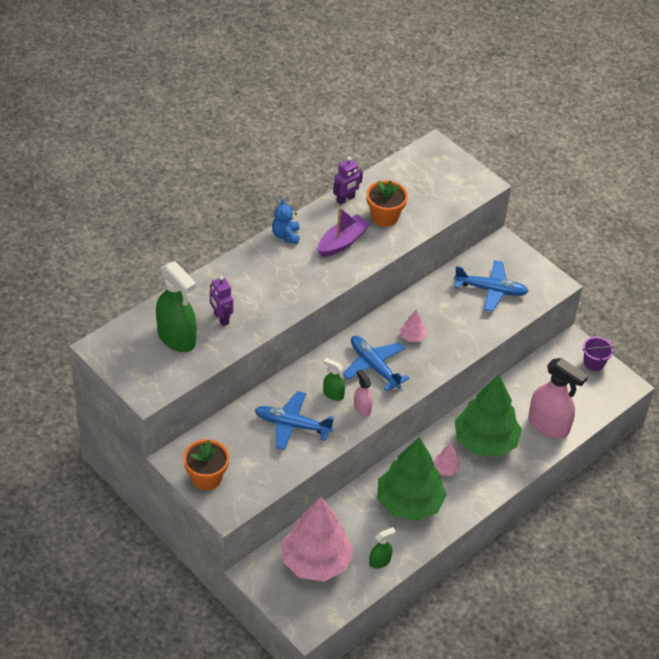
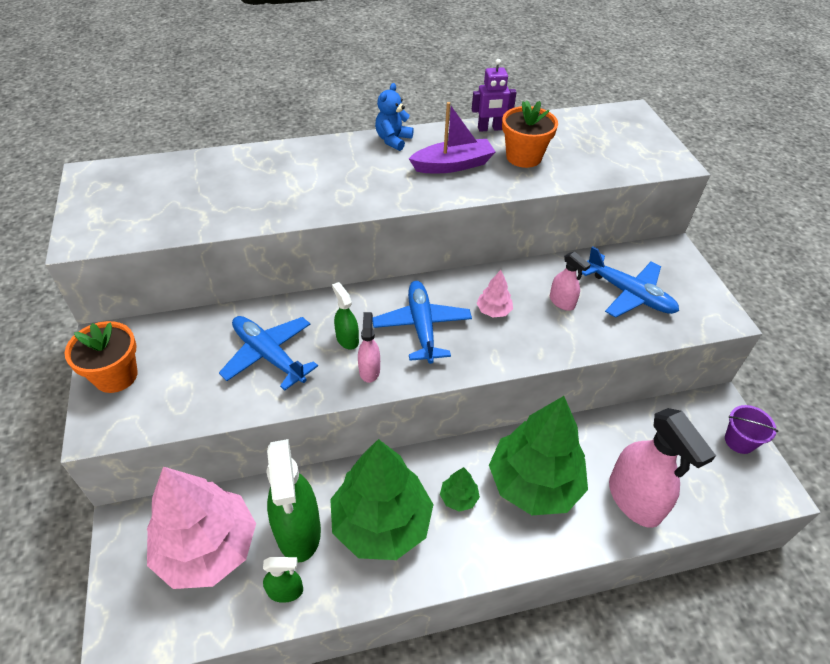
camera: 30 degrees right, 0 degrees up
green spray bottle [156,261,196,352] -> green spray bottle moved to [267,439,321,562]
purple robot [210,276,233,326] -> none
pink tree [434,444,460,476] -> green tree [440,467,480,512]
none -> pink spray bottle [550,252,591,311]

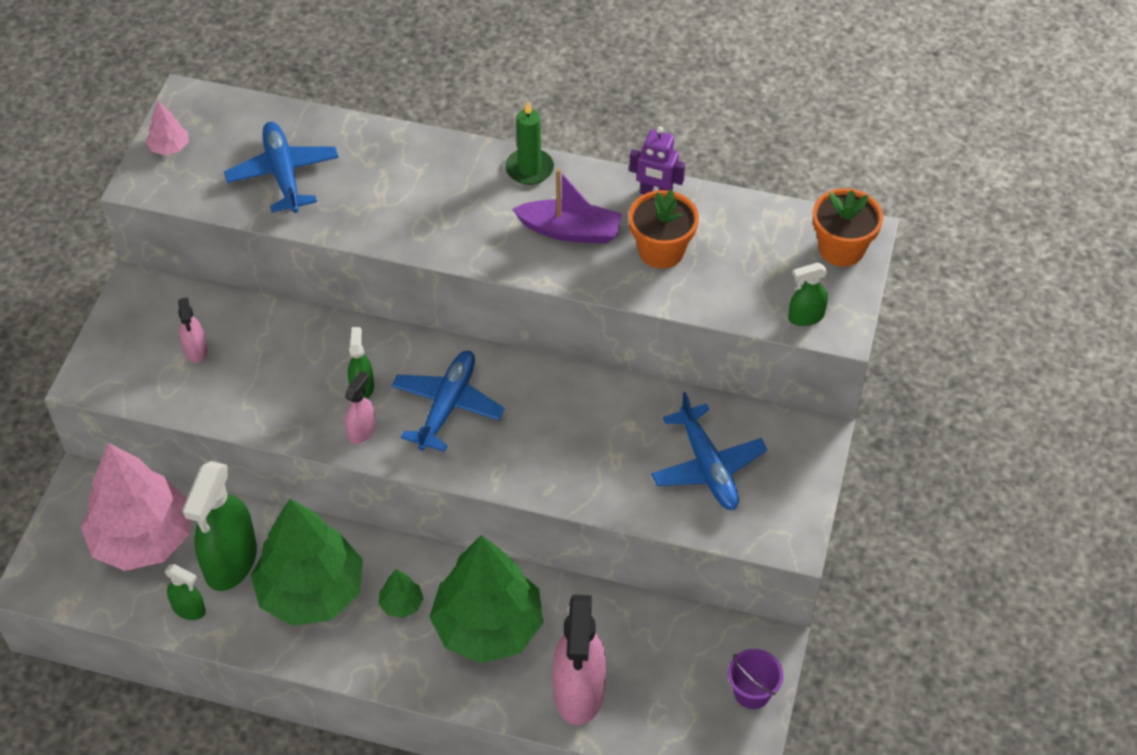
camera: 30 degrees right, 5 degrees up
orange flower pot [65,321,138,393] -> orange flower pot moved to [813,188,883,267]
blue plane [219,316,318,391] -> blue plane moved to [224,122,339,213]
blue teddy bear [375,83,414,151] -> green candle [505,102,554,185]
pink tree [476,270,513,318] -> pink tree moved to [146,101,189,155]
pink spray bottle [550,252,591,311] -> pink spray bottle moved to [178,297,207,363]
none -> green spray bottle [788,263,828,326]

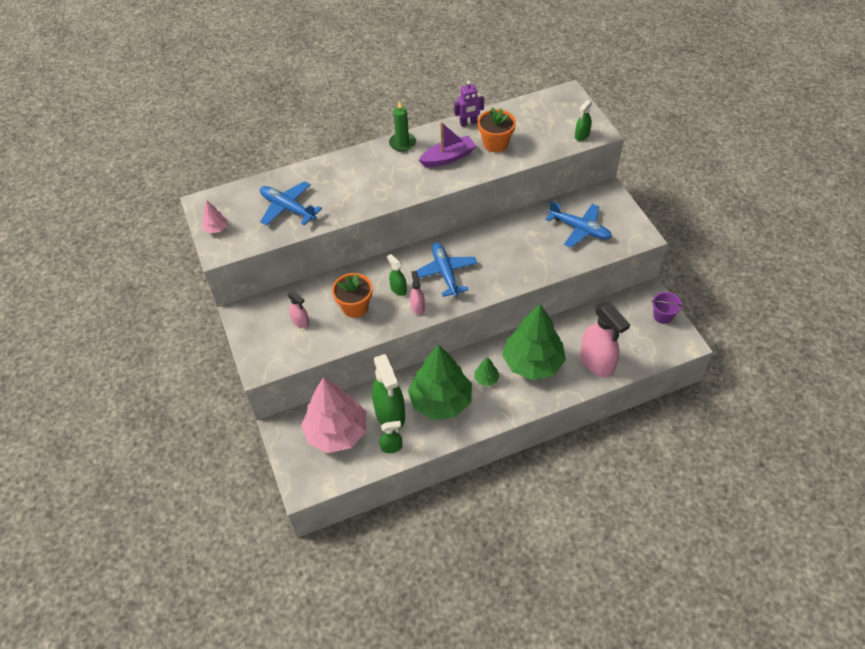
camera: 35 degrees left, 0 degrees up
orange flower pot [813,188,883,267] -> orange flower pot moved to [332,273,373,318]

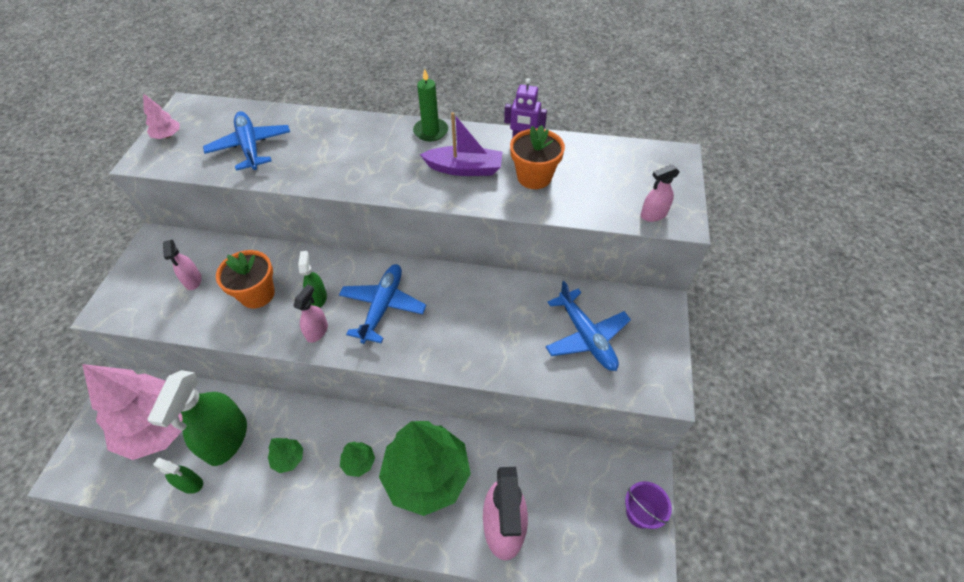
camera: 30 degrees right, 0 degrees up
green tree [408,345,472,420] -> green tree [268,438,303,473], size x0.40
green spray bottle [575,100,592,141] -> pink spray bottle [641,164,680,222]

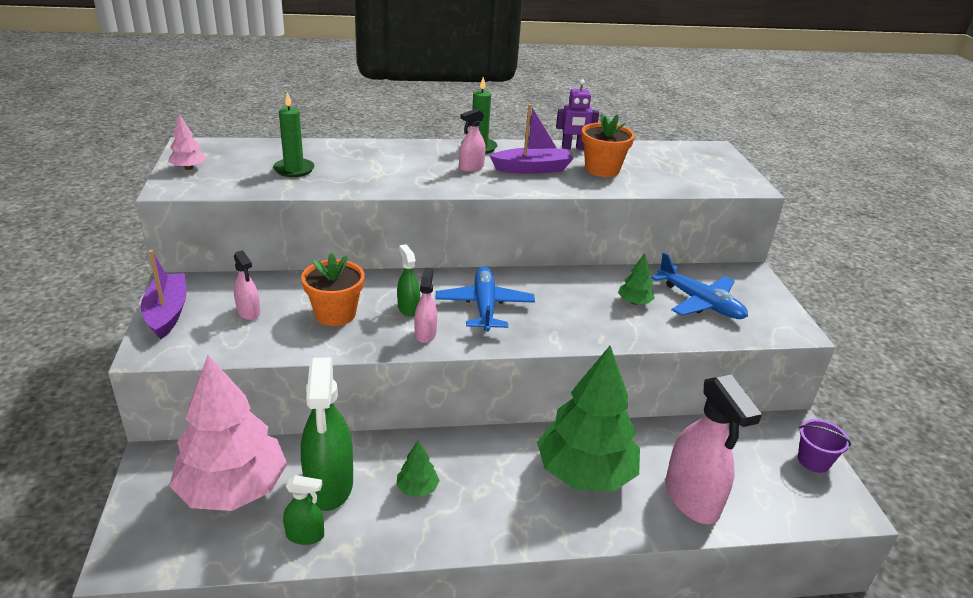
camera: 20 degrees left, 20 degrees down
blue plane [203,111,290,171] -> green candle [273,92,315,177]
green tree [340,442,375,477] -> green tree moved to [618,253,655,305]
pink spray bottle [641,164,680,222] -> pink spray bottle moved to [459,109,486,172]
none -> purple boat [141,250,186,339]

